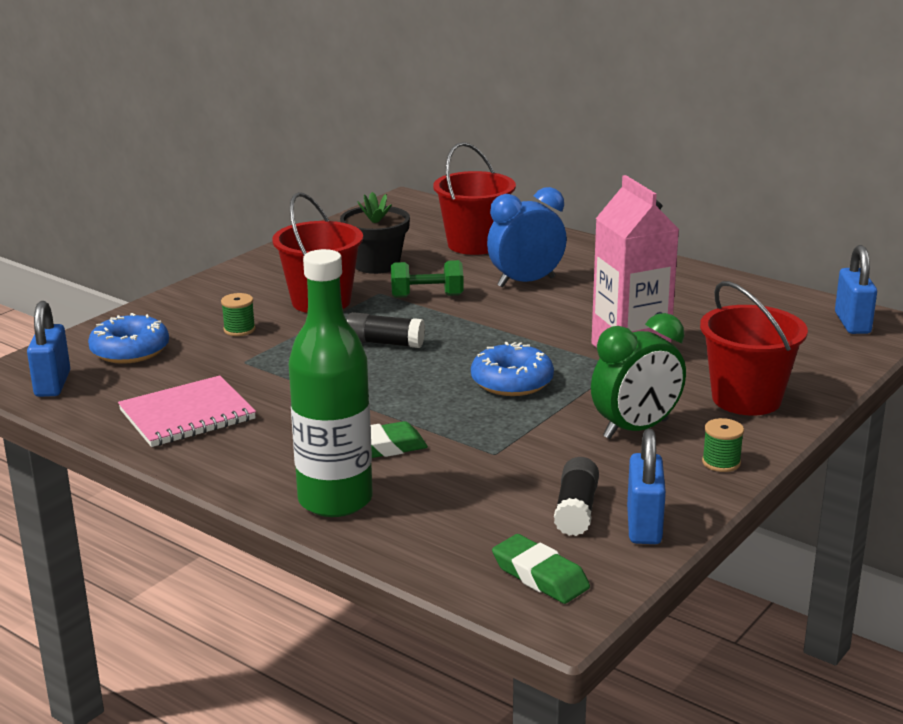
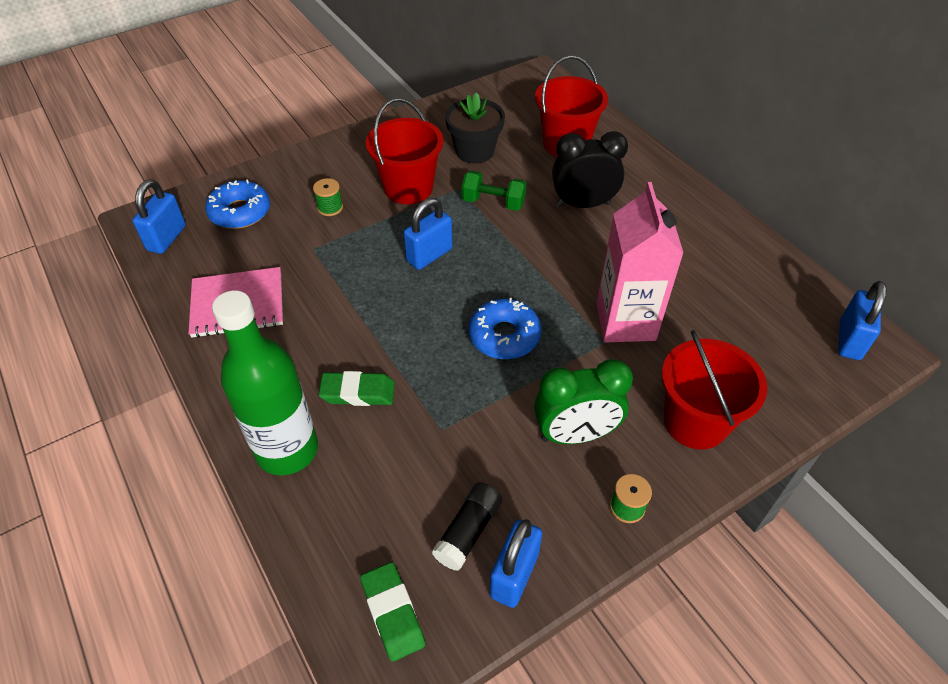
camera: 20 degrees right, 25 degrees up
black glue stick [346,312,425,348] -> blue padlock [403,198,453,270]
blue clock [487,187,567,288] -> black clock [552,131,628,208]

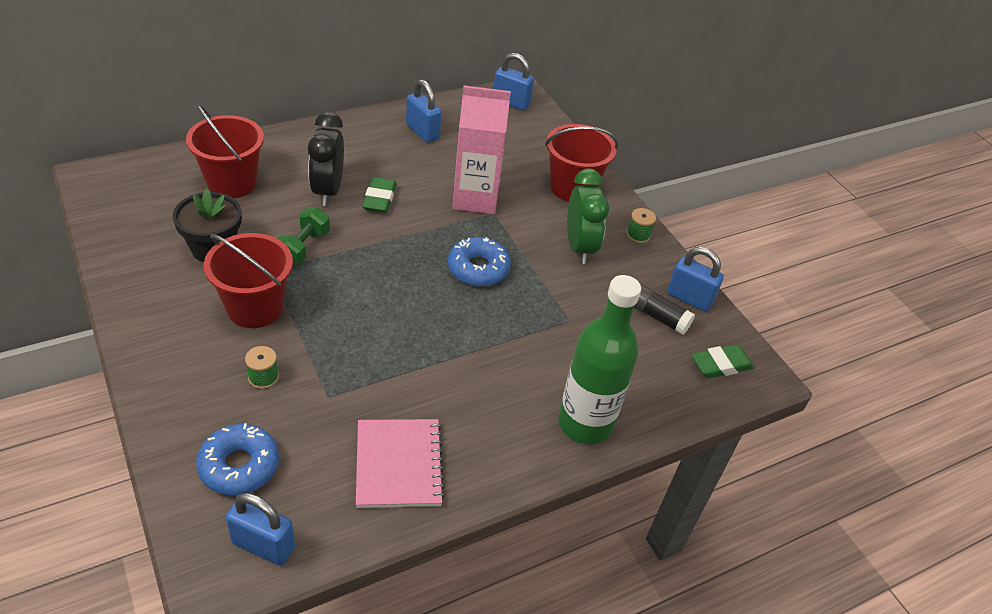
camera: 90 degrees left, 5 degrees down
green eraser [318,371,395,406] -> green eraser moved to [362,177,396,213]
blue padlock [403,198,453,270] -> blue padlock moved to [406,80,442,143]

